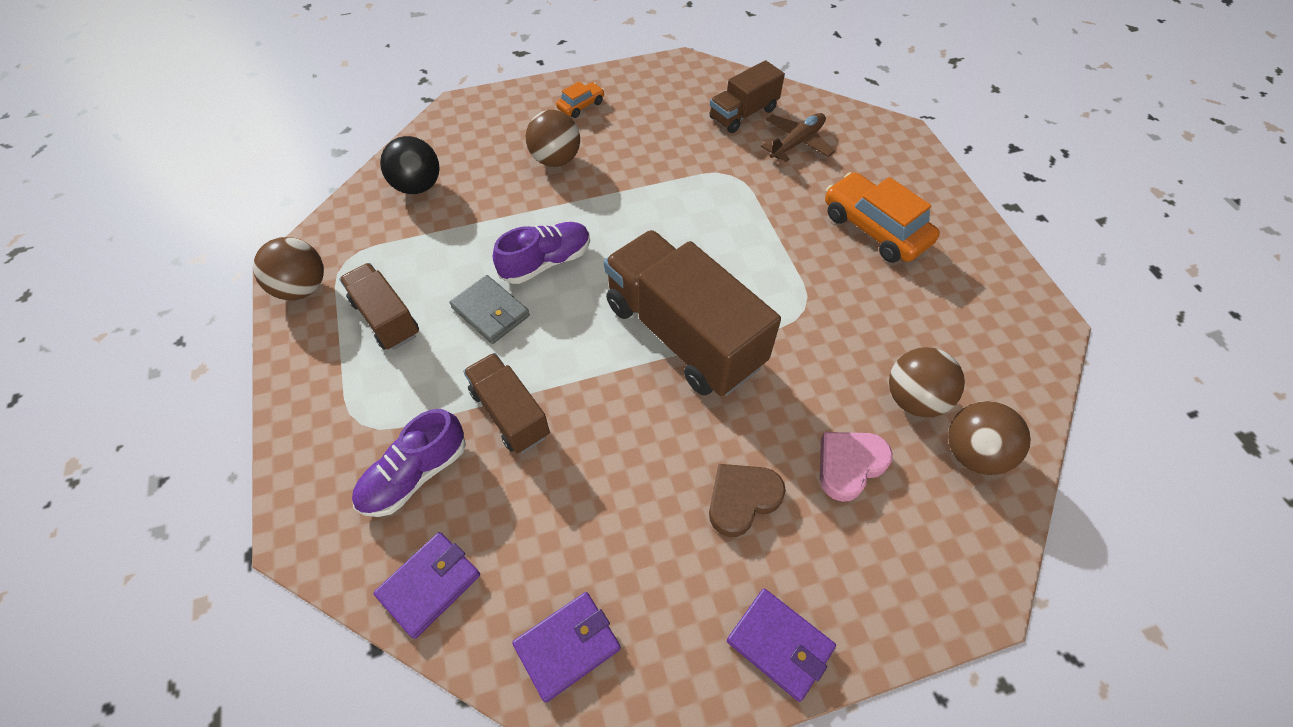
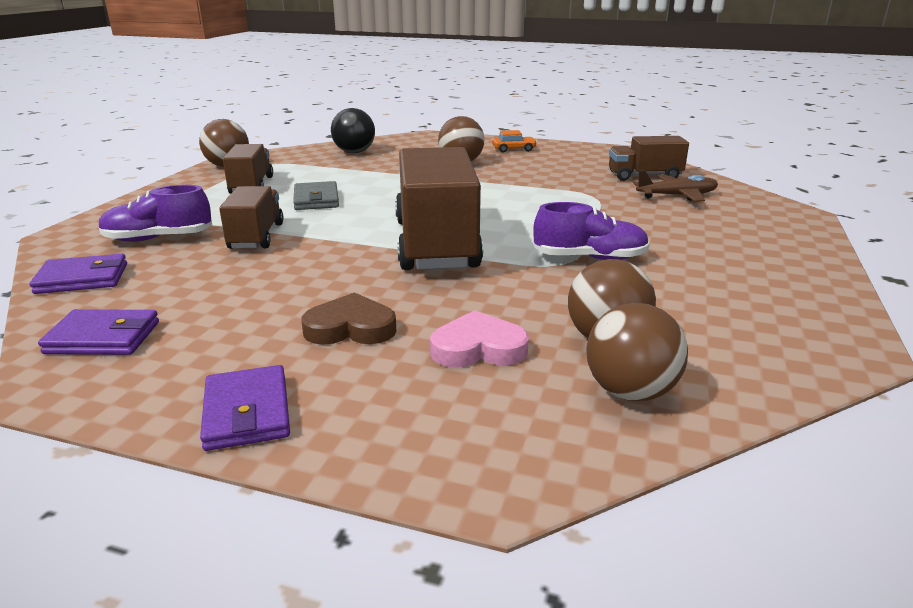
camera: 35 degrees right, 30 degrees down
purple shoe [493,222,590,284] -> purple shoe moved to [533,202,650,260]
orange car [825,172,940,263] -> none

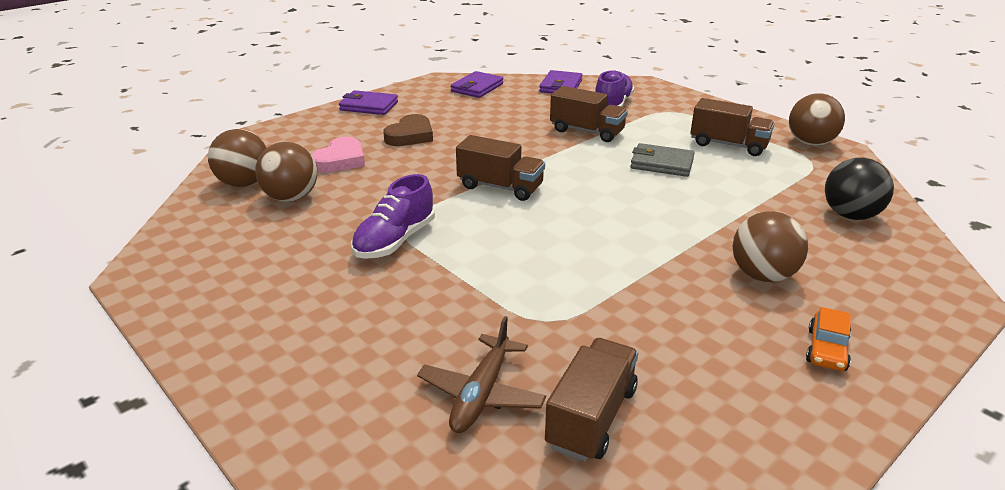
camera: 120 degrees right, 5 degrees up
brown truck [395,147,483,270] -> brown truck [456,135,545,201], size x0.54

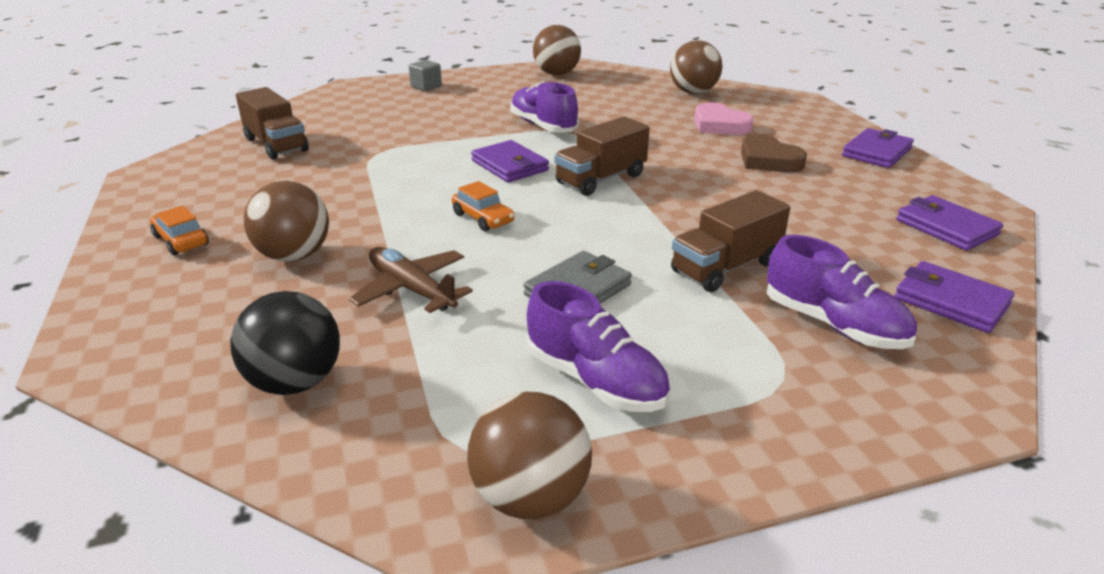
camera: 115 degrees right, 0 degrees up
brown ball [255,142,317,202] -> brown ball moved to [533,25,581,75]
brown plane [417,316,546,433] -> brown plane moved to [349,247,473,313]
brown truck [690,98,775,156] -> purple shoe [527,281,670,412]
none -> grey cube [409,60,442,91]
none -> orange car [452,181,515,232]
none -> purple wallet [471,140,549,182]

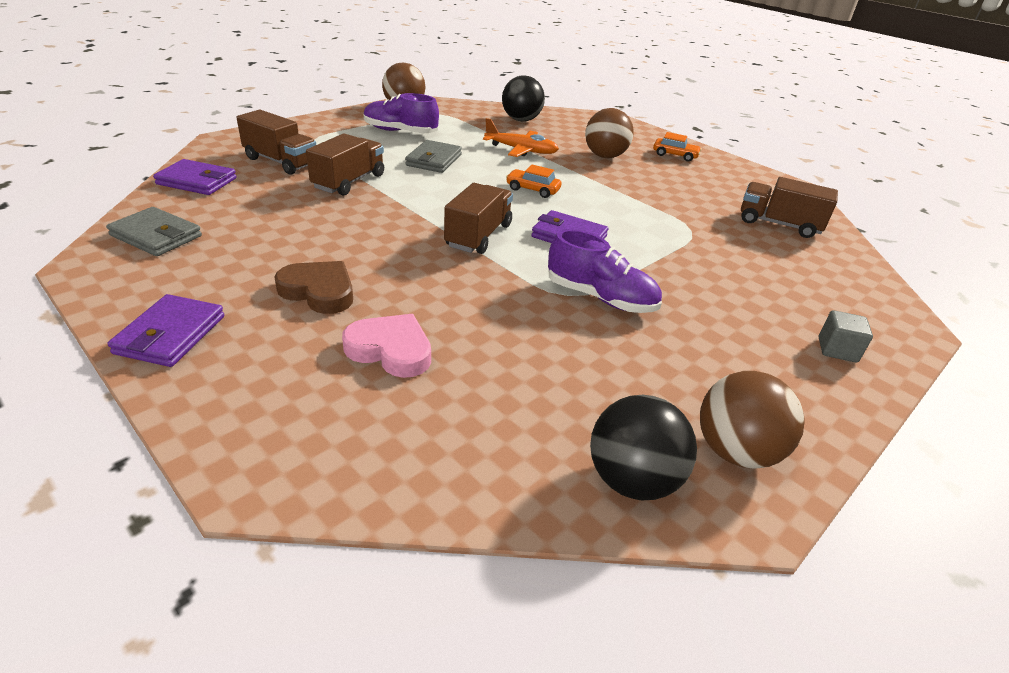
camera: 150 degrees right, 5 degrees up
brown plane [349,247,473,313] -> orange plane [483,118,559,157]
brown ball [670,40,722,94] -> none
purple shoe [767,235,917,349] -> brown truck [236,110,316,175]
purple wallet [896,195,1003,251] -> grey wallet [106,207,202,256]
none -> black ball [590,395,697,500]

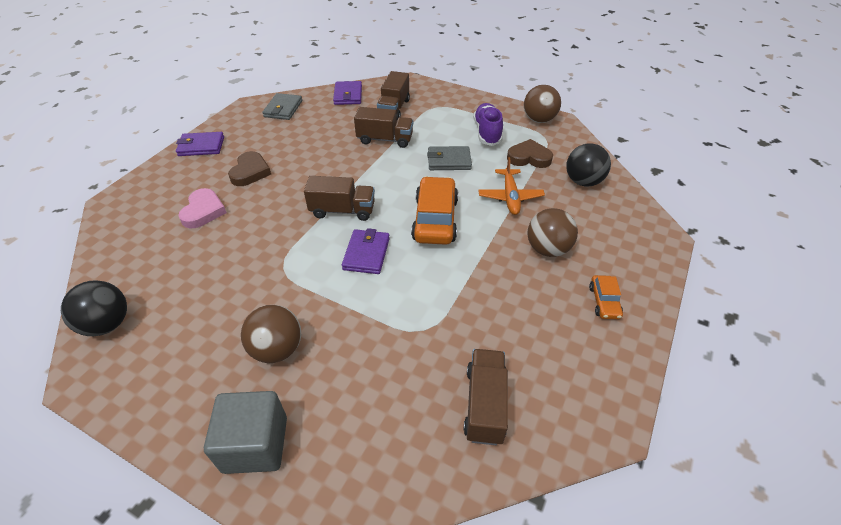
camera: 75 degrees right, 10 degrees up
orange car [506,165,561,198] -> orange car [411,176,458,245], size x1.98
purple shoe [548,229,662,313] -> none
brown ball [700,371,805,468] -> brown ball moved to [241,305,301,363]
grey cube [818,310,873,362] -> grey cube [204,391,287,474], size x1.94
none -> brown heart [507,139,553,168]

